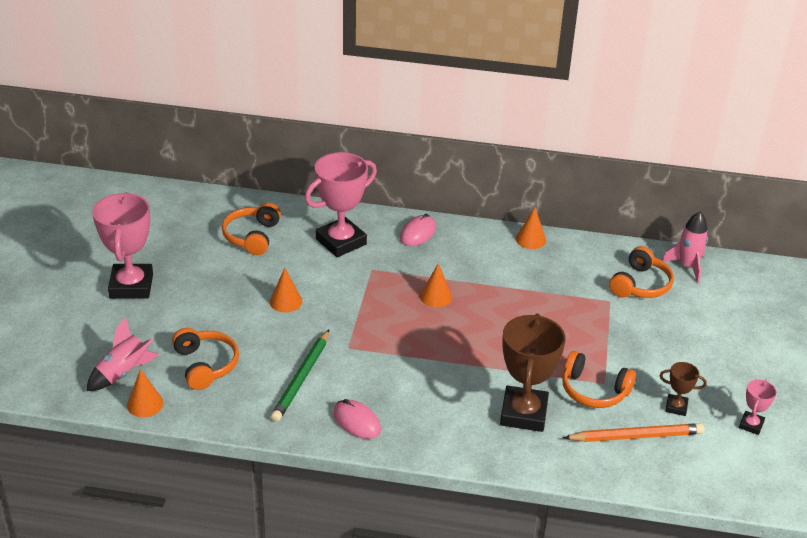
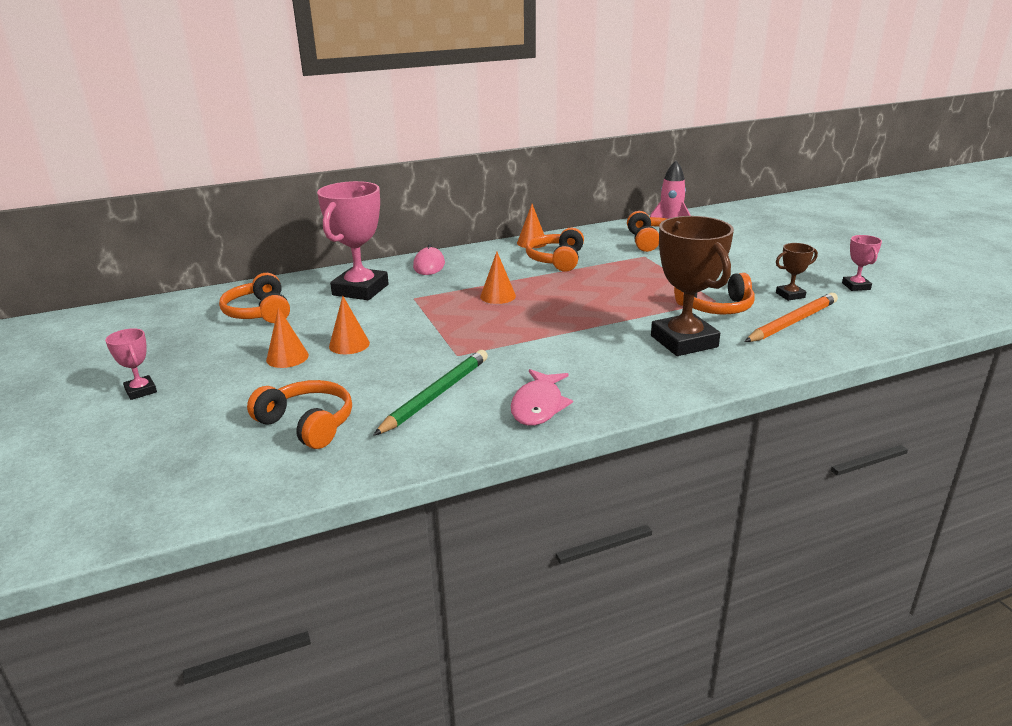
camera: 30 degrees left, 10 degrees down
pink rocket [86,317,159,391] -> none
pink trophy [92,192,153,299] -> pink trophy [105,328,157,400], size x0.47
orange cone [127,369,164,417] -> orange cone moved to [266,307,309,368]
green pencil [270,330,329,422] -> green pencil turned 135 degrees counterclockwise [373,350,488,436]
pink mouse [333,399,381,439] -> pink fish [511,369,573,426]
none -> orange headphones [526,228,584,272]

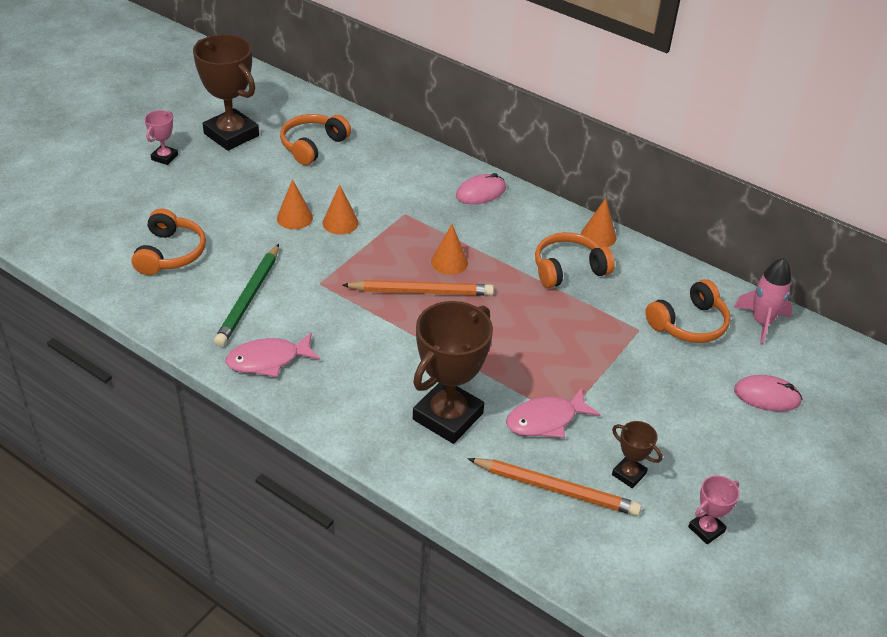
camera: 55 degrees right, 15 degrees up
orange cone [266,307,309,368] -> orange cone moved to [323,184,359,235]
pink trophy [317,181,389,300] -> none
green pencil [373,350,488,436] -> green pencil turned 105 degrees clockwise [214,244,279,347]
orange headphones [674,273,755,314] -> pink fish [506,388,601,438]
none -> brown trophy [193,34,259,151]
none -> orange pencil [342,280,494,296]
none -> pink mouse [734,375,803,411]

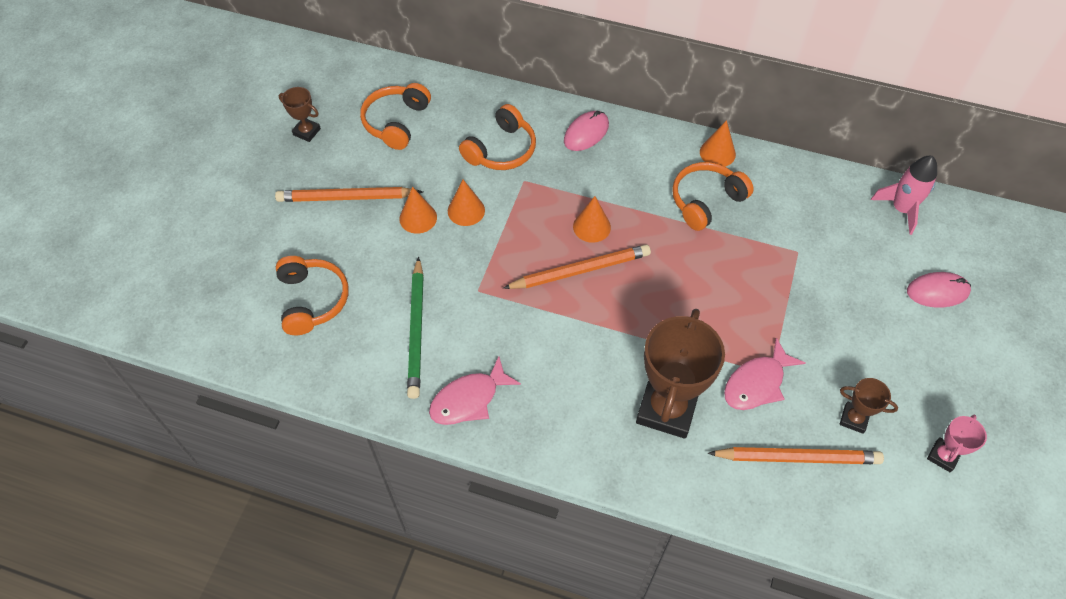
camera: 15 degrees left, 15 degrees up
pink trophy [145,110,178,165] -> none
brown trophy [193,34,259,151] -> brown trophy [279,87,321,142], size x0.47
orange headphones [645,279,730,343] -> orange headphones moved to [459,104,536,170]
none -> orange pencil [275,187,423,202]

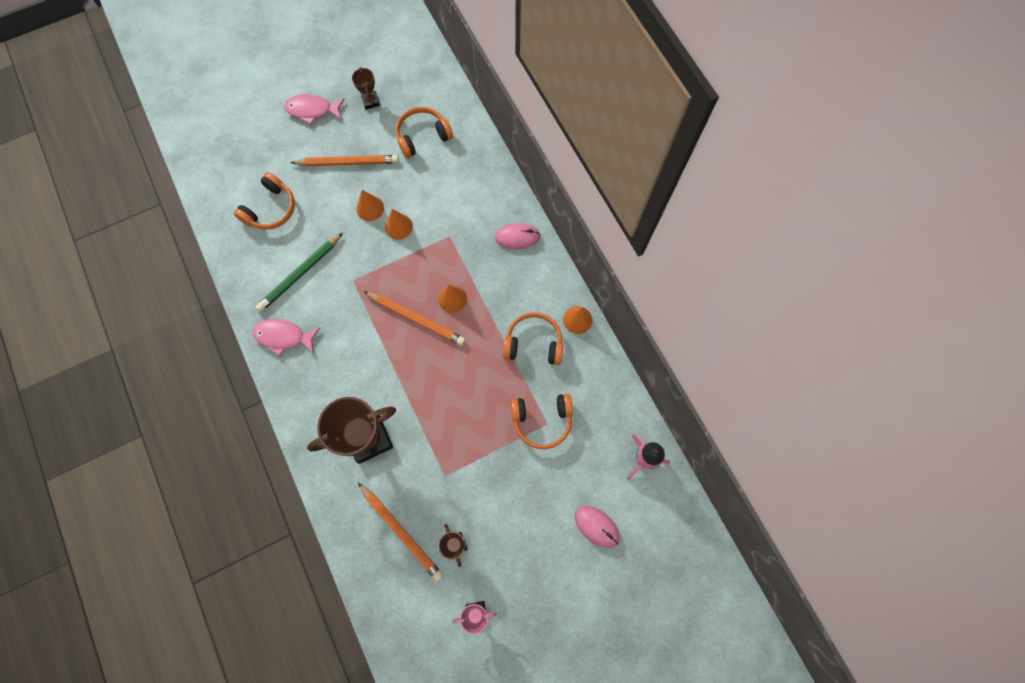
camera: 45 degrees right, 15 degrees up
orange pencil [275,187,423,202] -> orange pencil turned 135 degrees clockwise [290,155,399,166]
orange headphones [459,104,536,170] -> orange headphones moved to [511,394,573,449]
pink fish [724,338,805,410] -> pink fish moved to [284,94,345,125]

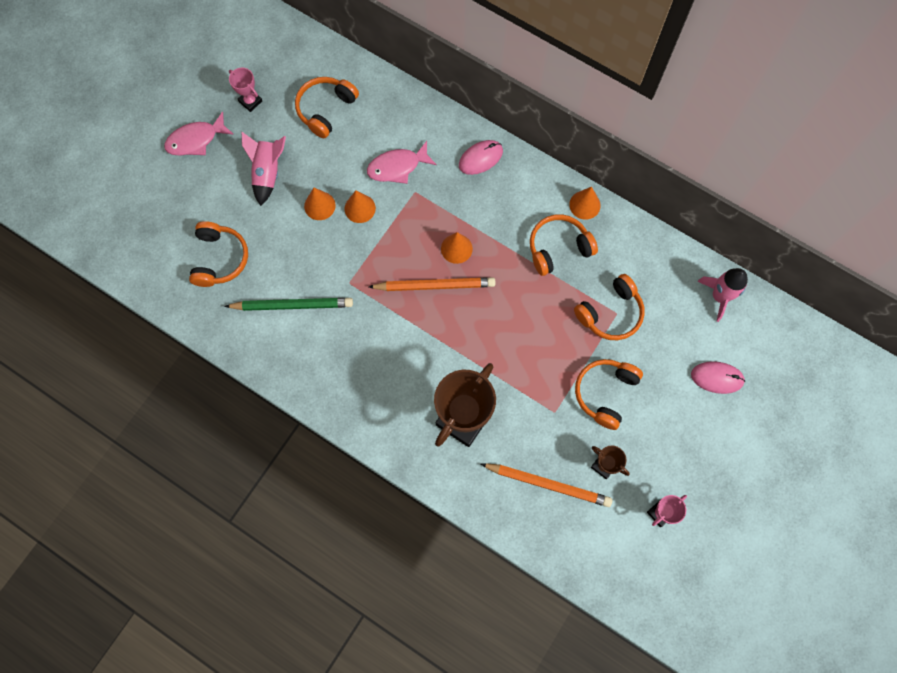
camera: 30 degrees left, 0 degrees up
pink fish [253,319,320,356] -> pink fish moved to [367,141,437,184]
green pencil [255,233,343,312] -> green pencil turned 105 degrees counterclockwise [224,298,353,311]
orange pencil [290,155,399,166] -> pink rocket [242,132,286,206]
brown trophy [352,67,380,109] -> pink trophy [229,68,262,112]
none -> orange headphones [575,359,643,430]

